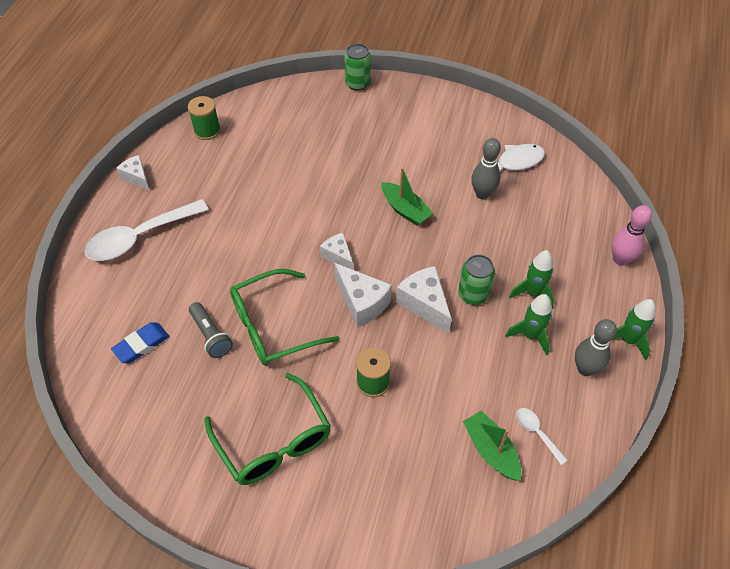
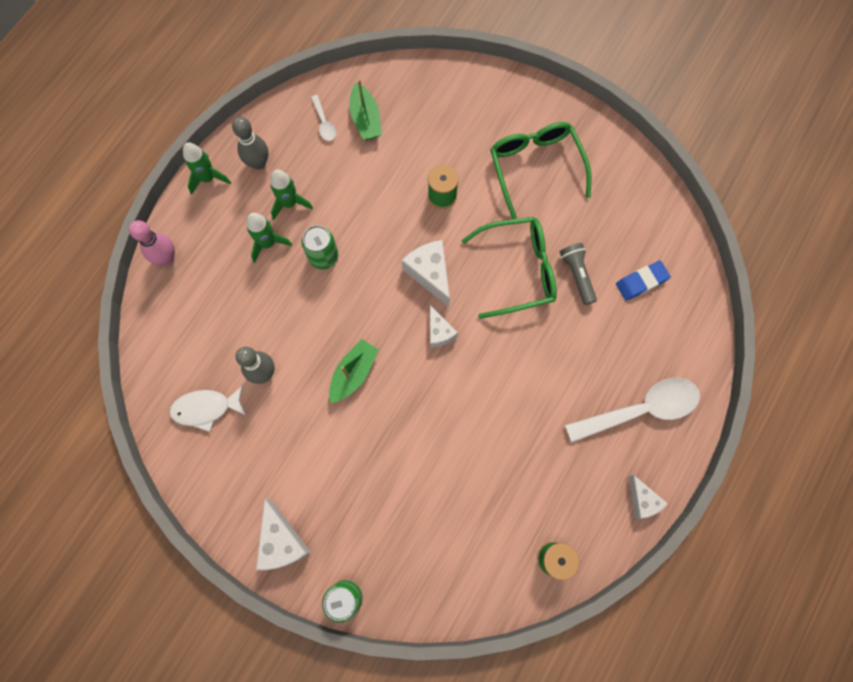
camera: 165 degrees left, 20 degrees up
green boat [381,167,433,226] -> green boat turned 60 degrees clockwise [329,339,379,403]
white cheese [396,266,452,334] -> white cheese moved to [256,499,311,570]

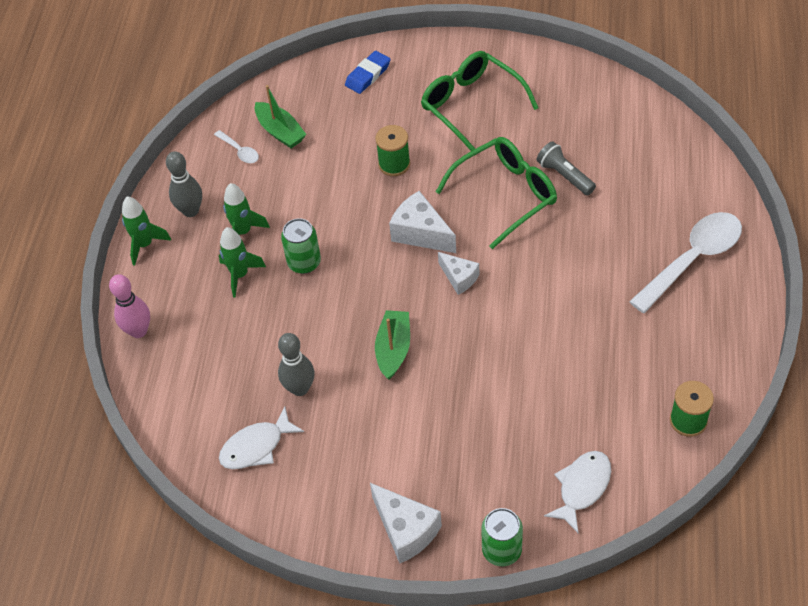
camera: 20 degrees left, 20 degrees down
blue eraser [616,261,671,301] -> blue eraser moved to [345,51,391,94]
white cheese [629,475,668,519] -> none
none -> white fish [544,451,611,533]

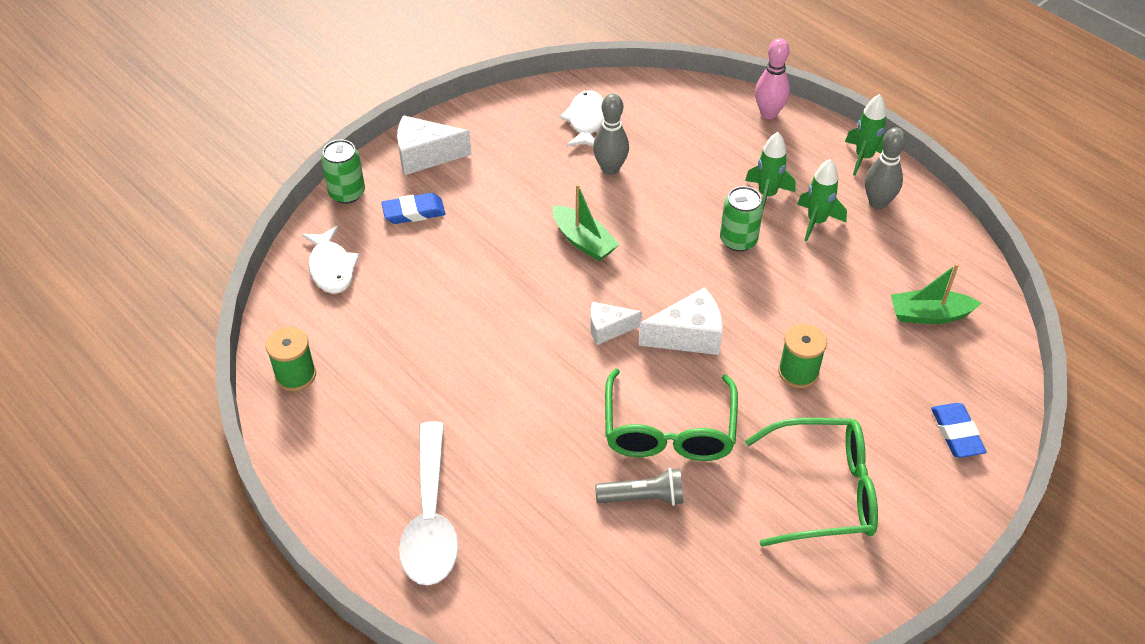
camera: 125 degrees right, 5 degrees down
white spoon [214,130,259,163] -> none
none -> blue eraser [381,193,445,224]

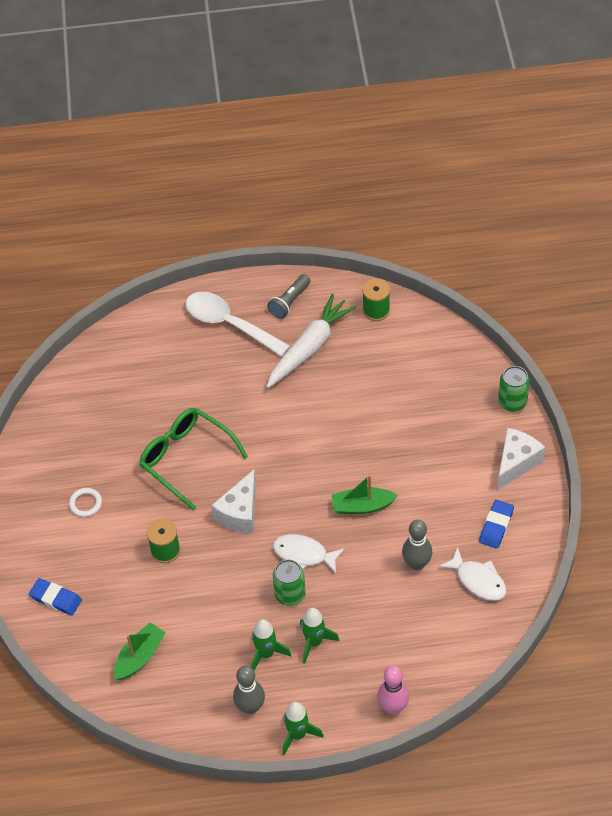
camera: 130 degrees right, 5 degrees up
white fish [302,225,360,294] -> white fish moved to [273,534,345,574]
blue eraser [381,193,445,224] -> blue eraser moved to [479,500,514,549]
white cheese [590,302,642,345] -> none
grey flashlight [595,468,683,506] -> grey flashlight moved to [267,274,311,319]
green glasses [745,418,878,547] -> white ring [69,488,102,517]
none -> white carrot [266,294,356,388]

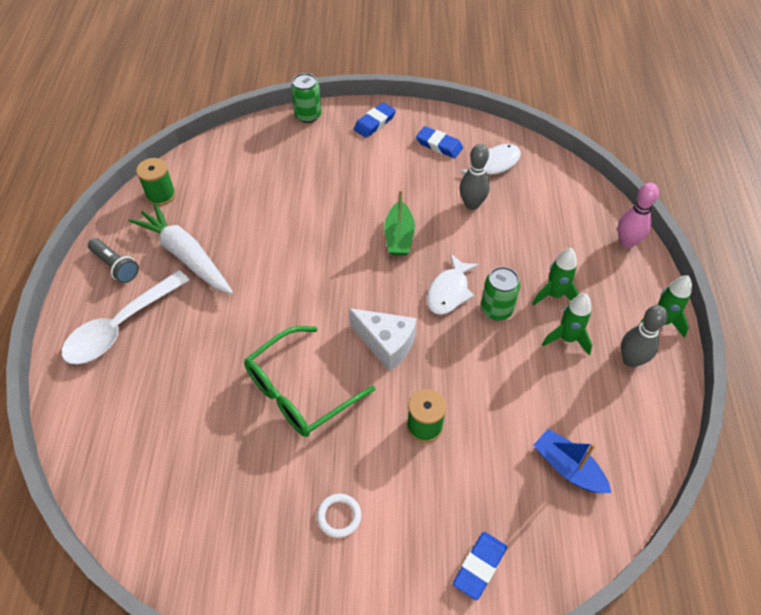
camera: 85 degrees left, 0 degrees up
green boat [114,623,166,680] -> blue boat [534,429,611,493]
white cheese [497,428,545,490] -> blue eraser [354,102,396,138]

